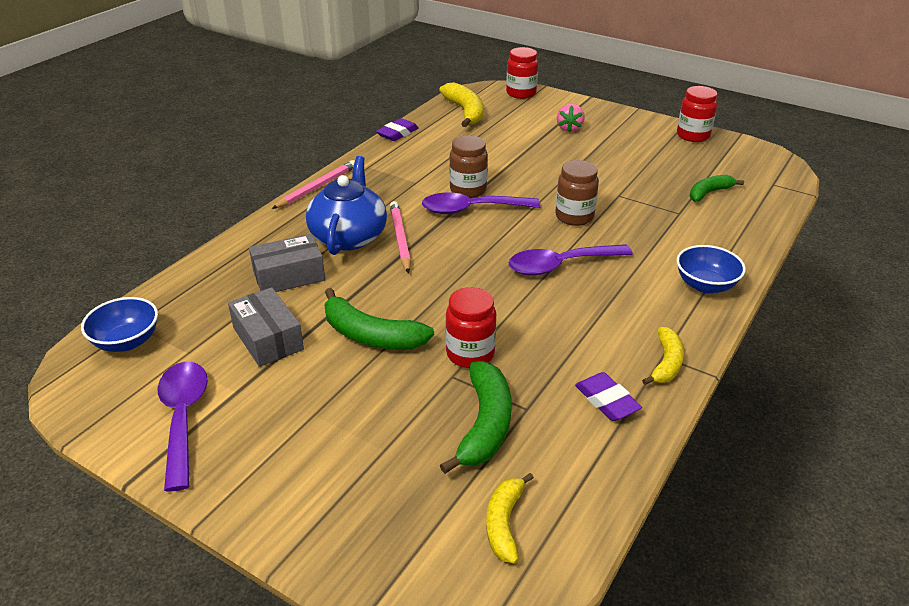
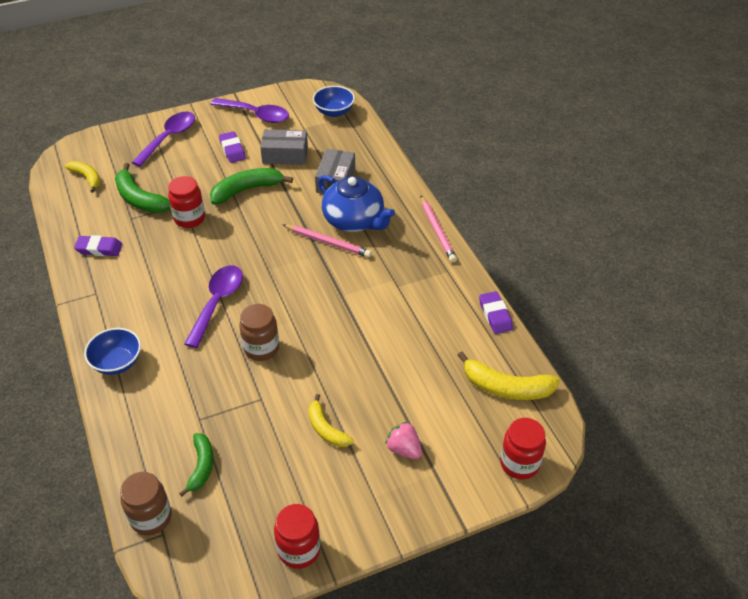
camera: 125 degrees right, 10 degrees up
purple spoon [422,192,540,214] -> purple spoon moved to [131,112,195,167]
brown jar [449,136,488,198] -> brown jar moved to [120,472,171,535]
yellow banana [642,327,684,385] -> yellow banana moved to [309,394,353,447]
none -> purple eraser [219,131,246,163]

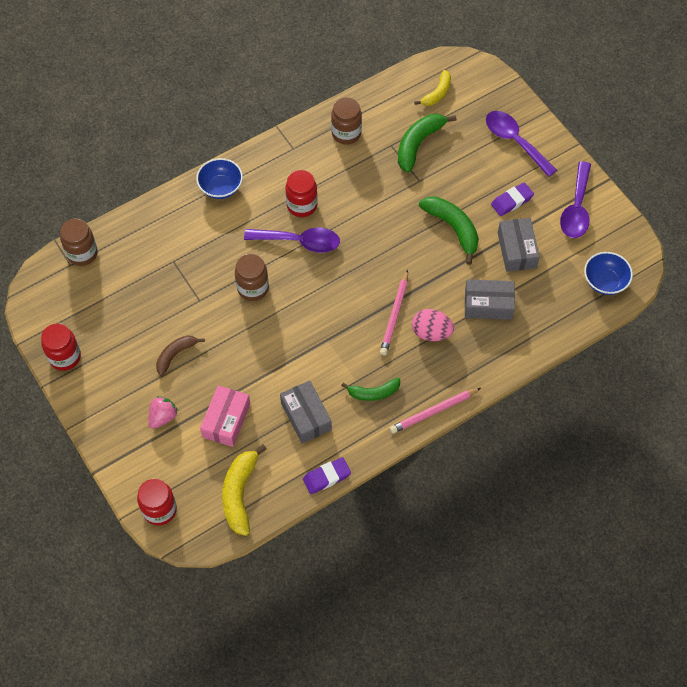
camera: 80 degrees right, 15 degrees up
purple eraser [74,235,122,256] -> brown jar [331,97,362,145]
purple spoon [131,112,195,167] -> purple spoon turned 150 degrees counterclockwise [486,111,557,177]
red jar [168,176,205,228] -> red jar moved to [285,170,318,217]
green banana [179,433,214,497] -> green banana moved to [341,378,400,401]
yellow banana [309,394,353,447] -> brown banana [156,335,205,376]
blue teapot [318,175,395,232] -> pink egg [412,309,454,341]
none -> pink box [200,385,251,447]
none -> grey box [280,380,332,443]

